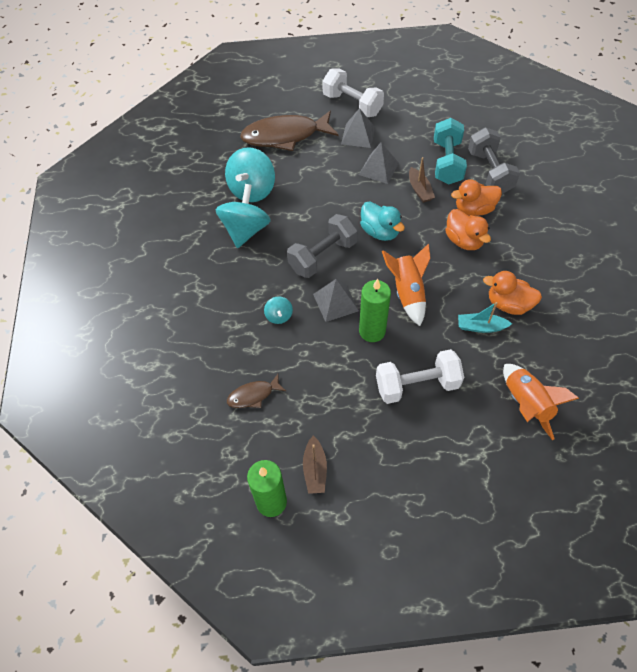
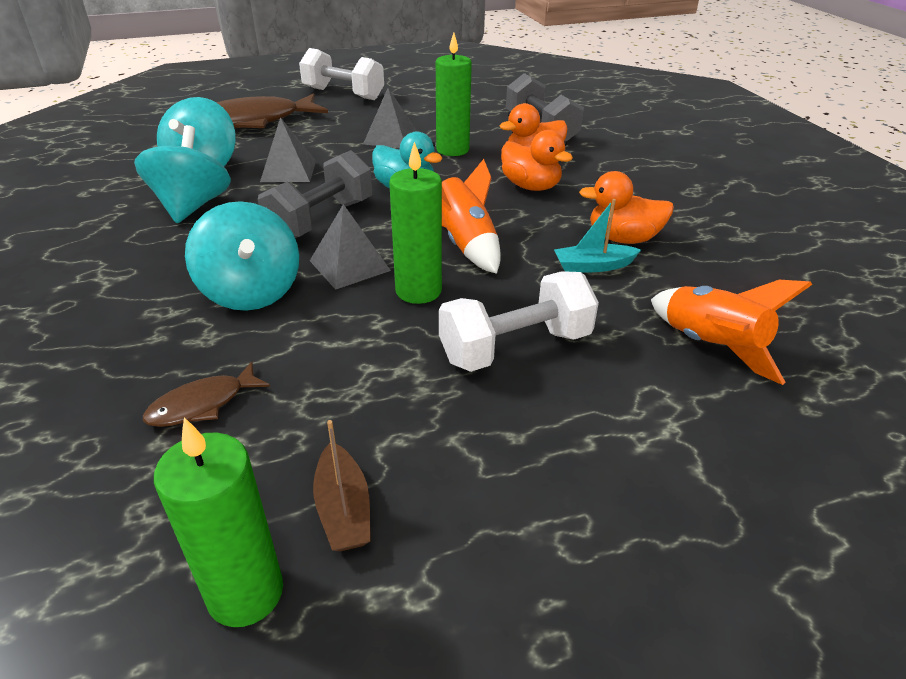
camera: 15 degrees left, 20 degrees down
turquoise spinning top [264,296,293,324] -> turquoise spinning top [185,201,299,311], size x2.08
grey pyramid [341,108,375,148] -> grey pyramid moved to [260,117,316,182]
brown boat [409,157,435,203] -> green candle [436,33,472,156]
turquoise dumbbell [434,118,467,185] -> none

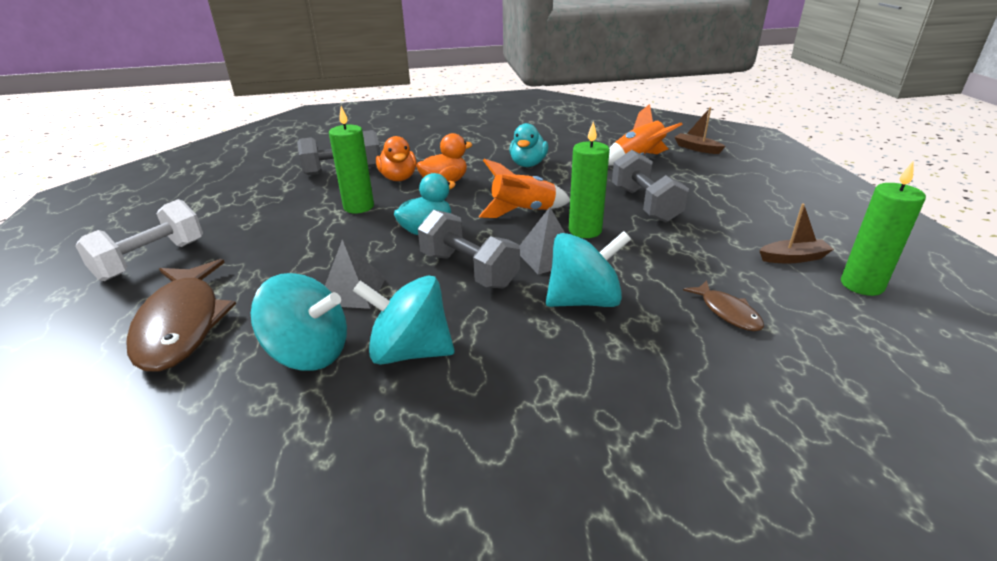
camera: 80 degrees left, 5 degrees down
grey pyramid [363,88,417,148] -> none
white dumbbell [439,271,599,372] -> grey dumbbell [612,150,689,222]
turquoise boat [554,199,641,273] -> none
orange duck [579,171,674,244] -> turquoise duck [509,123,548,167]
none -> brown boat [675,107,726,154]

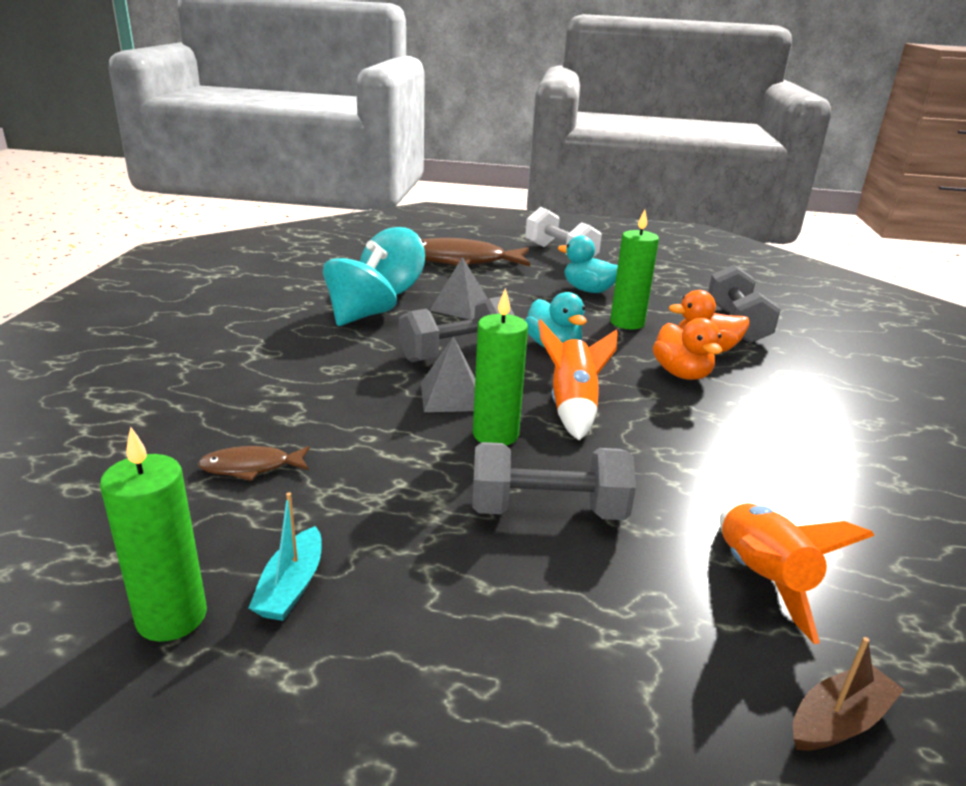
camera: 105 degrees right, 5 degrees down
turquoise duck [509,123,548,167] -> turquoise duck moved to [558,235,618,293]
turquoise spinning top [546,231,631,307] -> none
brown boat [759,203,834,263] -> turquoise boat [249,492,322,621]

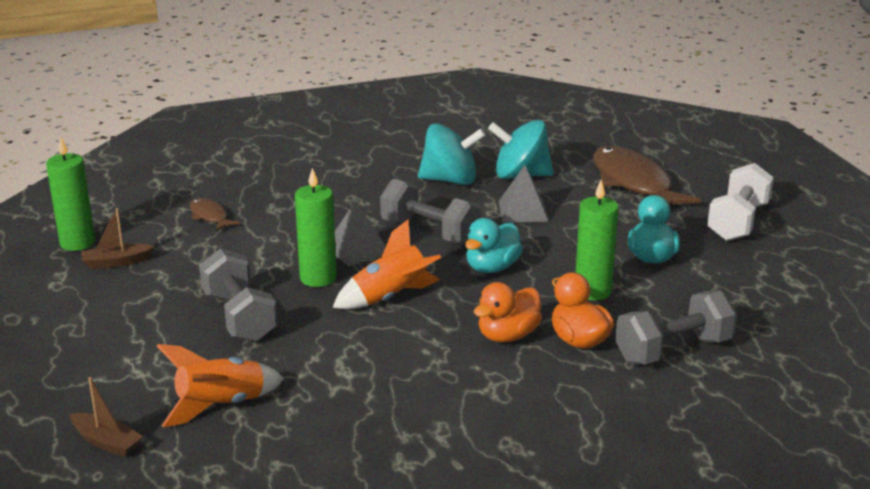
camera: 65 degrees right, 0 degrees up
turquoise boat [249,492,322,621] -> brown boat [81,208,154,269]

